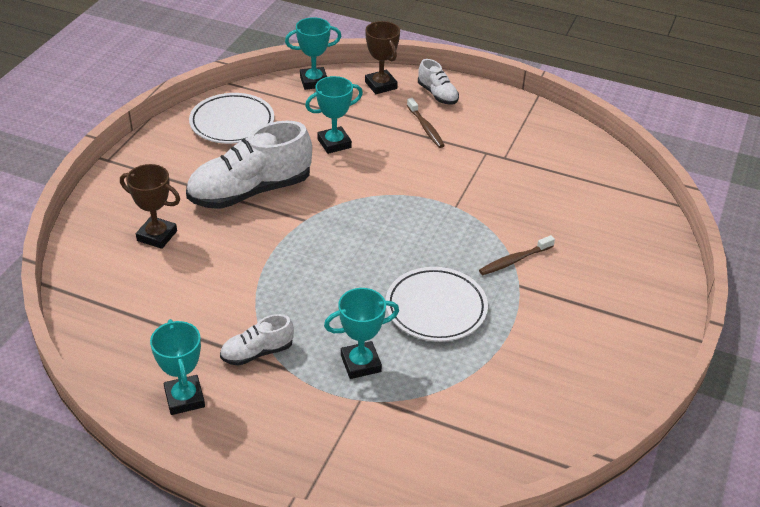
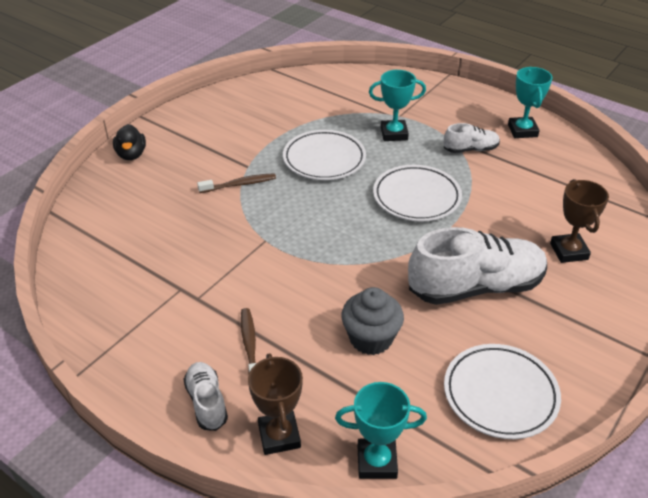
camera: 165 degrees left, 0 degrees up
brown trophy [120,164,180,249] -> brown trophy turned 45 degrees clockwise [550,179,609,263]
turquoise trophy [305,76,363,154] -> grey cupcake [341,287,404,355]
none -> black duck [113,124,146,160]
none -> white plate [373,165,462,222]

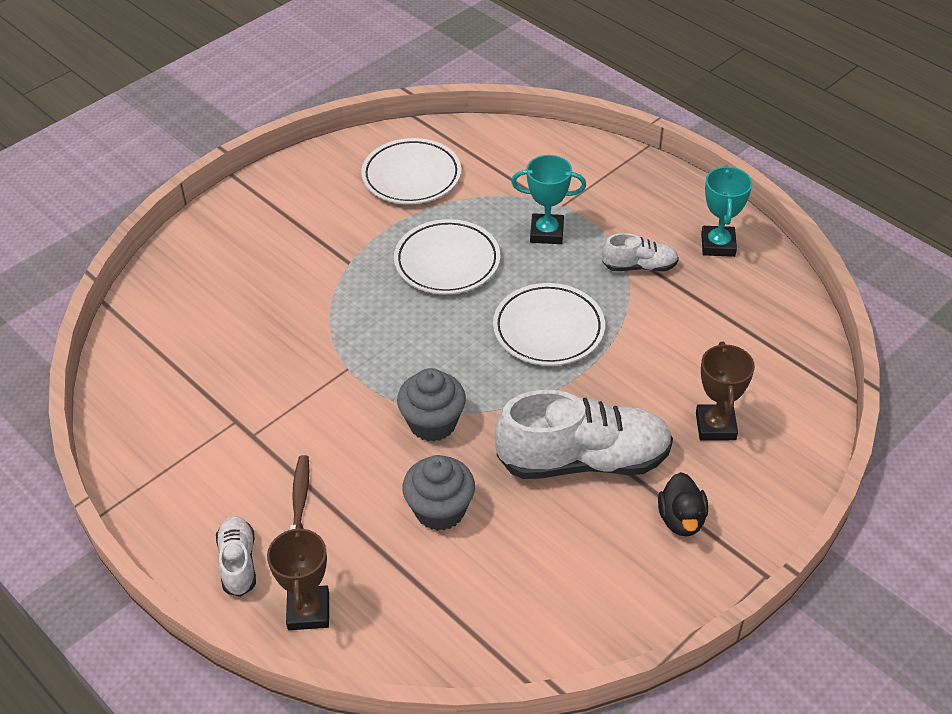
camera: 10 degrees right, 5 degrees up
black duck [113,124,146,160] -> black duck moved to [658,472,708,537]
brown toothbrush [197,173,276,193] -> none
turquoise trophy [335,382,427,479] -> none
white plate [444,344,561,439] -> white plate moved to [361,138,461,204]
none -> grey cupcake [397,368,466,442]

